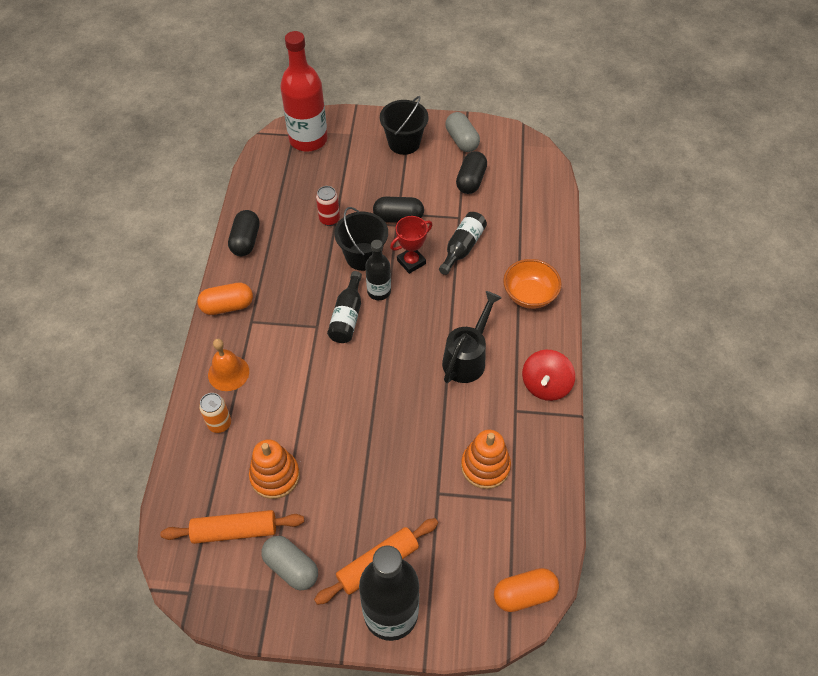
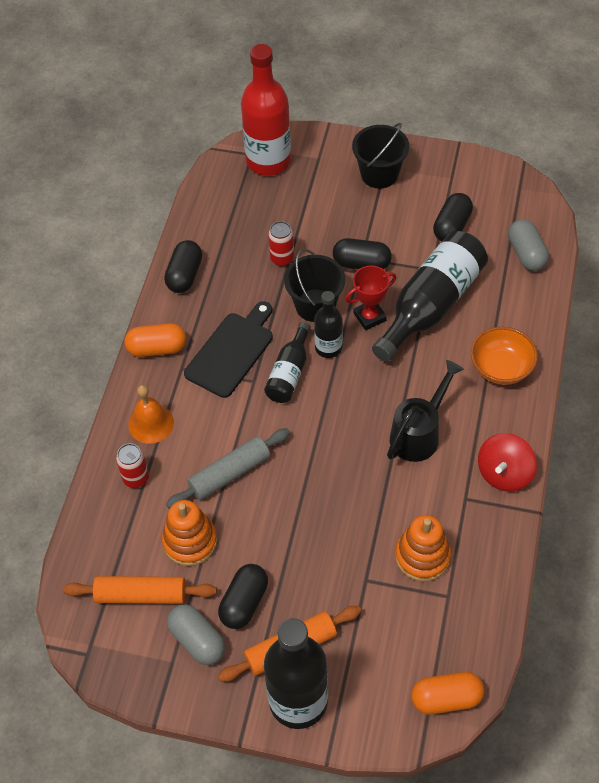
camera: 10 degrees right, 0 degrees up
orange can [199,393,231,433] -> red can [116,443,149,488]
black bottle [439,212,487,275] -> black bottle [372,231,488,362], size x1.83
grey capsule [446,112,480,152] -> grey capsule moved to [508,219,549,271]
none -> grey rolling pin [166,428,290,509]
none -> black cutting board [184,301,273,398]
none -> black capsule [218,564,268,629]

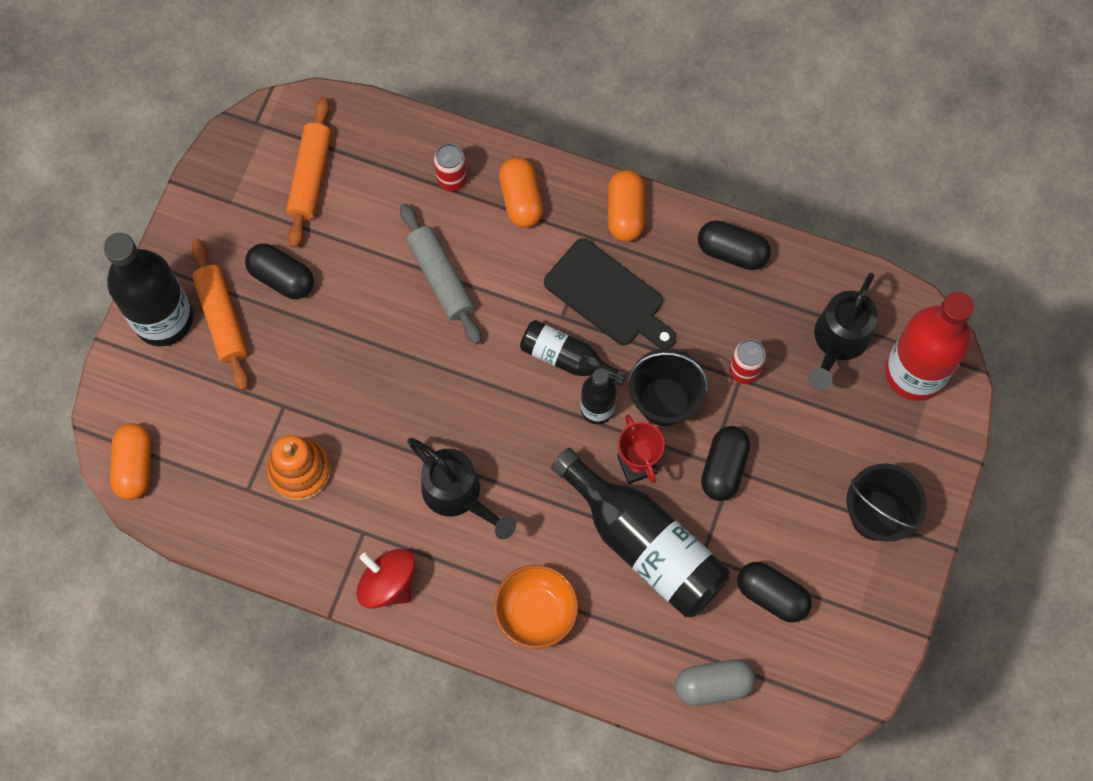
camera: 95 degrees right, 15 degrees up
orange bell [128,385,174,444] -> orange capsule [499,157,543,228]
orange stacking toy [162,500,217,566] -> none
grey capsule [167,604,225,665] -> none
none -> black watering can [808,272,878,390]

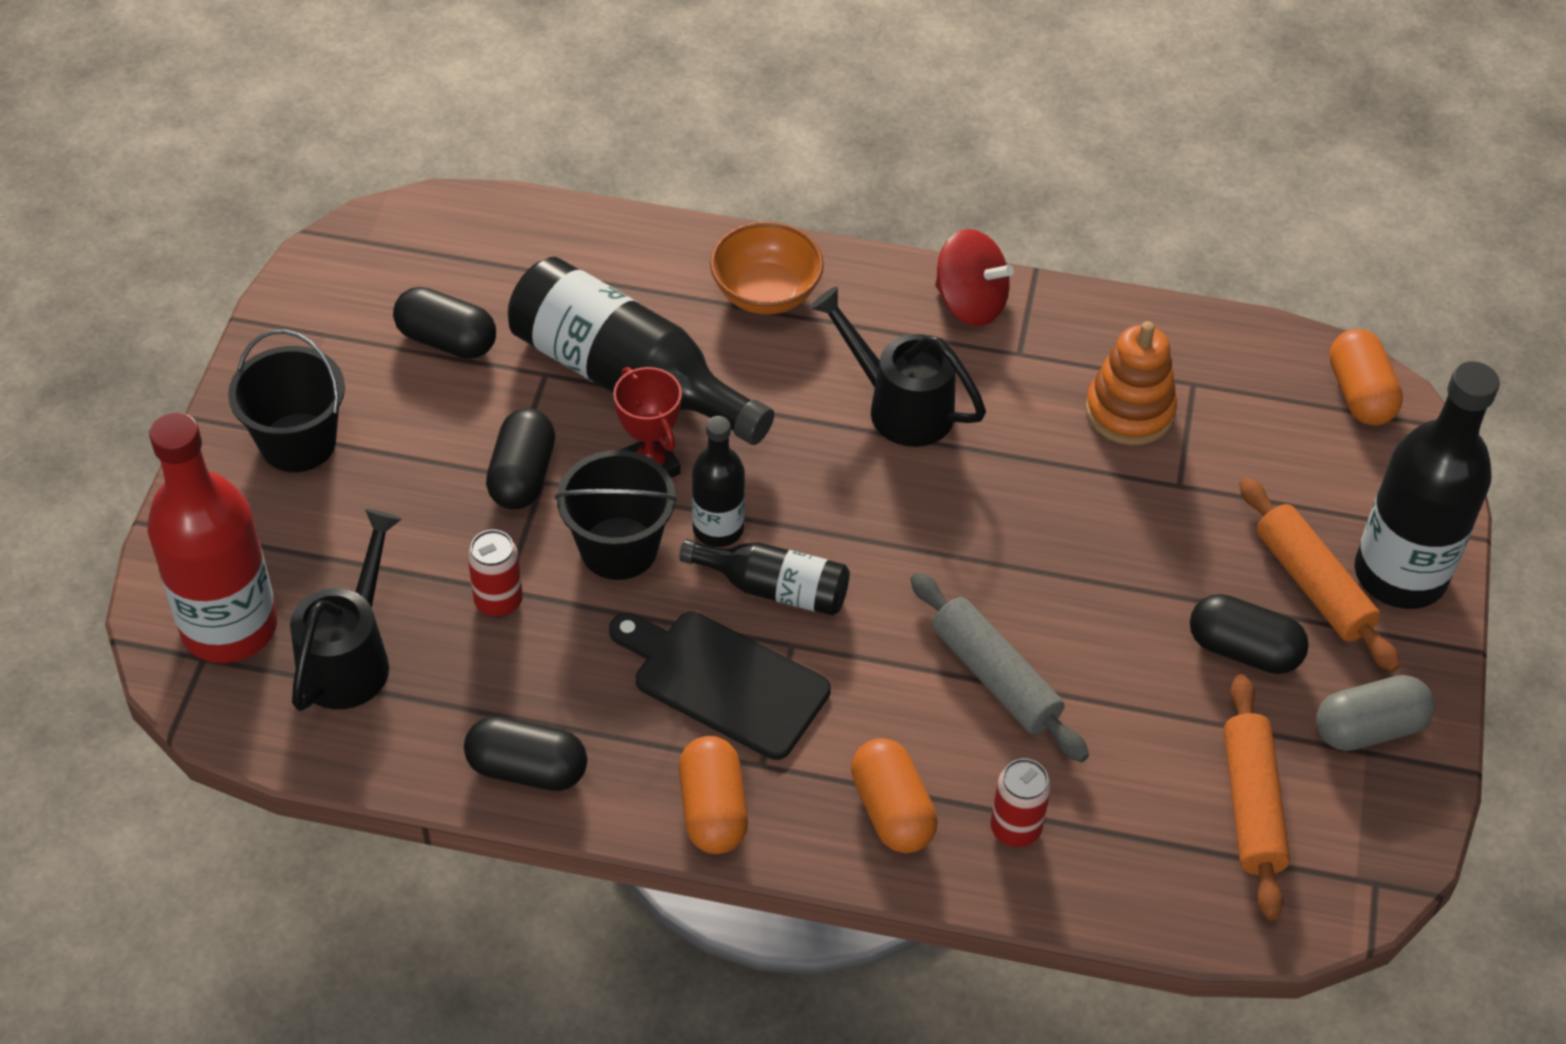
camera: 170 degrees right, 20 degrees down
grey capsule [675,660,755,706] -> grey capsule moved to [1316,675,1434,751]

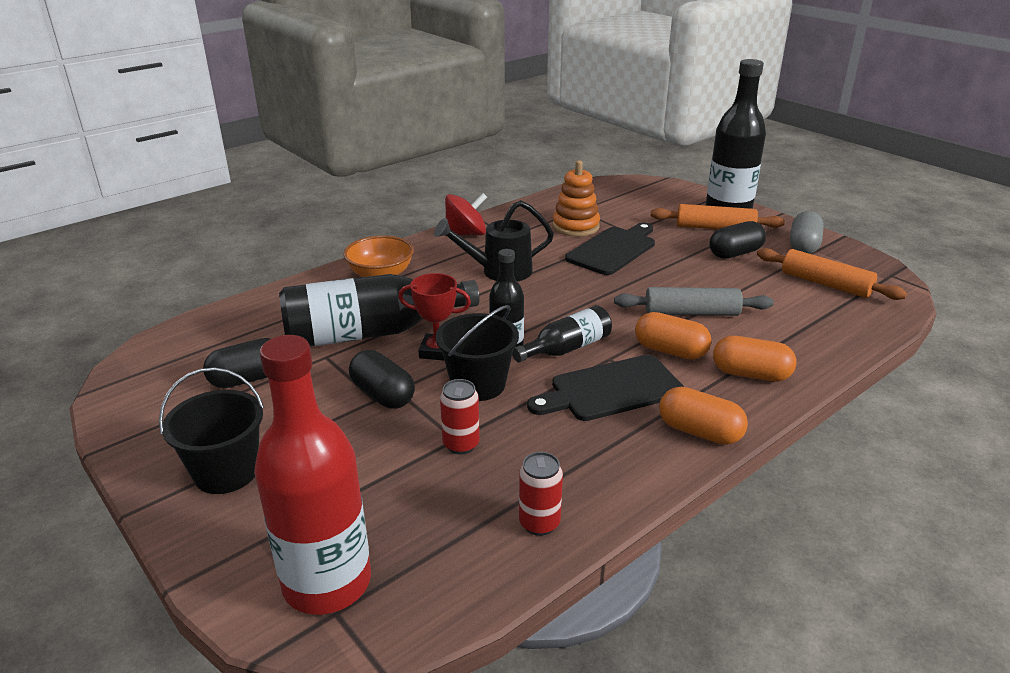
camera: 50 degrees left, 20 degrees down
black watering can [290,509,402,711] -> none
black capsule [464,716,587,791] -> none
red can [990,759,1051,847] -> red can moved to [519,452,563,536]
orange capsule [1329,329,1403,425] -> orange capsule moved to [635,312,711,360]
none -> black cutting board [565,222,655,275]

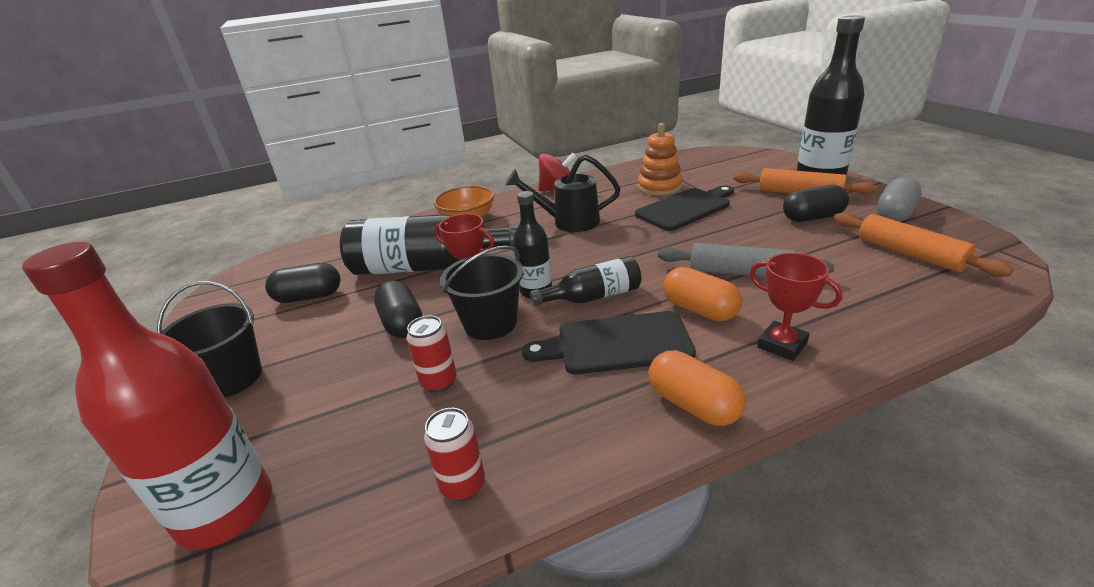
camera: 20 degrees right, 0 degrees up
orange capsule [713,336,796,382] -> red trophy [750,253,843,361]

